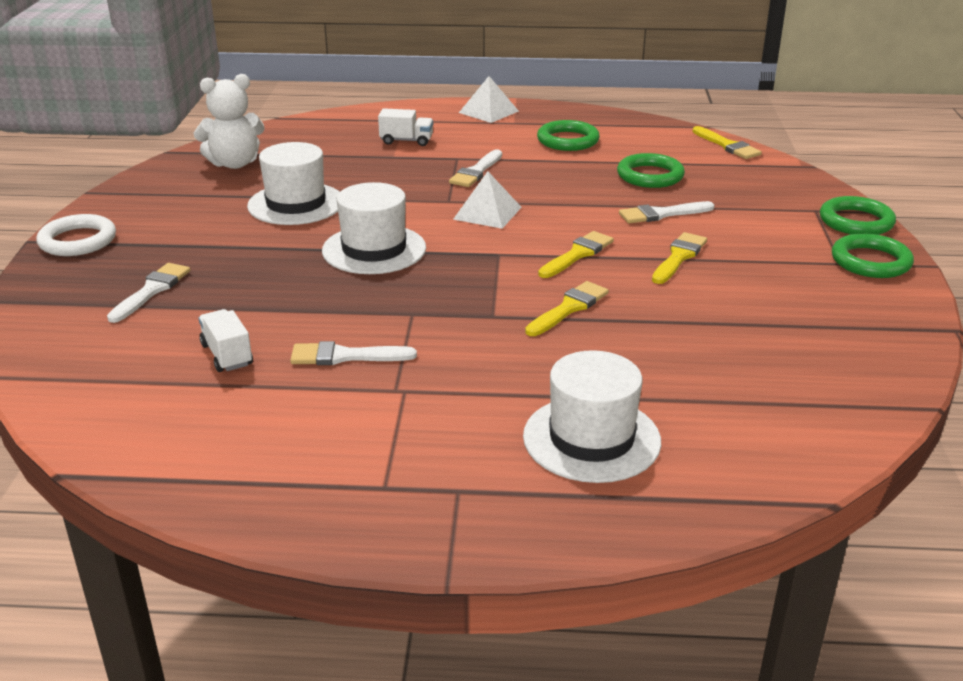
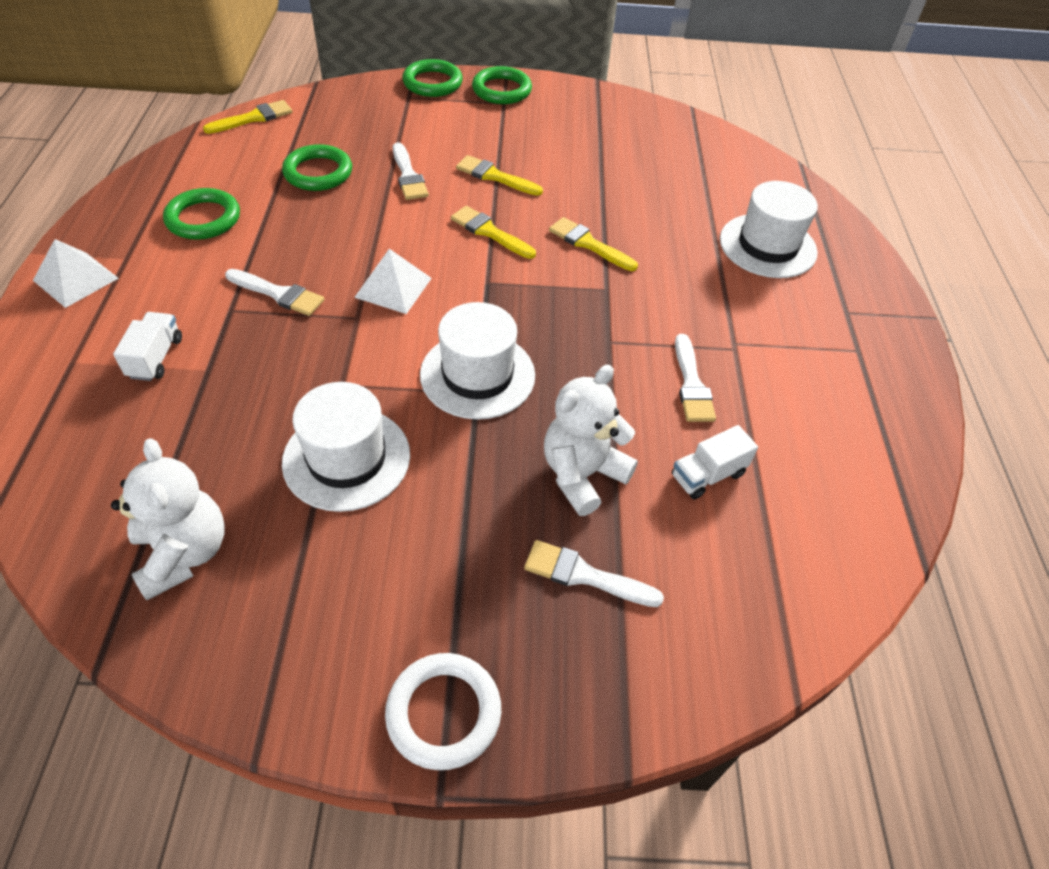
camera: 95 degrees left, 20 degrees up
none -> white teddy bear [544,365,638,516]

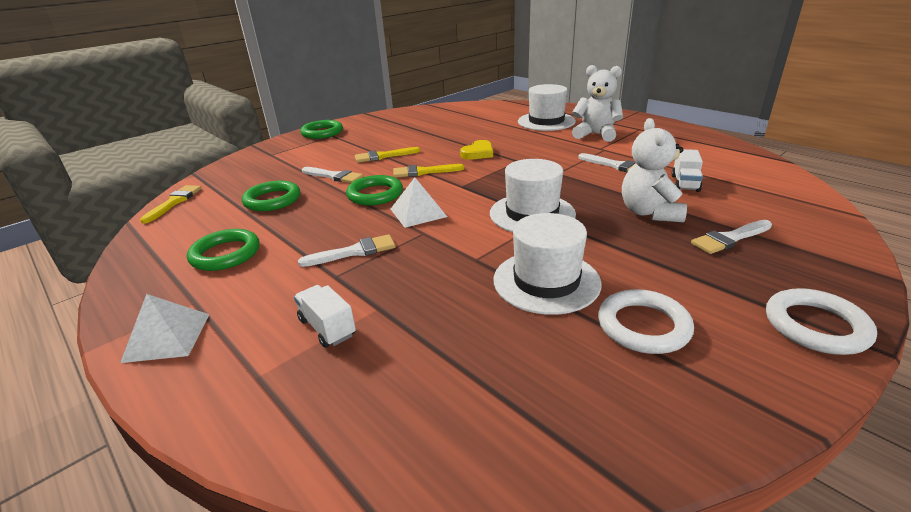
camera: 40 degrees left, 20 degrees down
white teddy bear [111,438,224,600] -> white teddy bear moved to [572,65,623,142]
green ring [402,59,463,97] -> green ring moved to [346,175,403,205]
yellow brush [549,217,638,271] -> yellow heart [460,140,493,160]
none -> white ring [598,289,694,354]

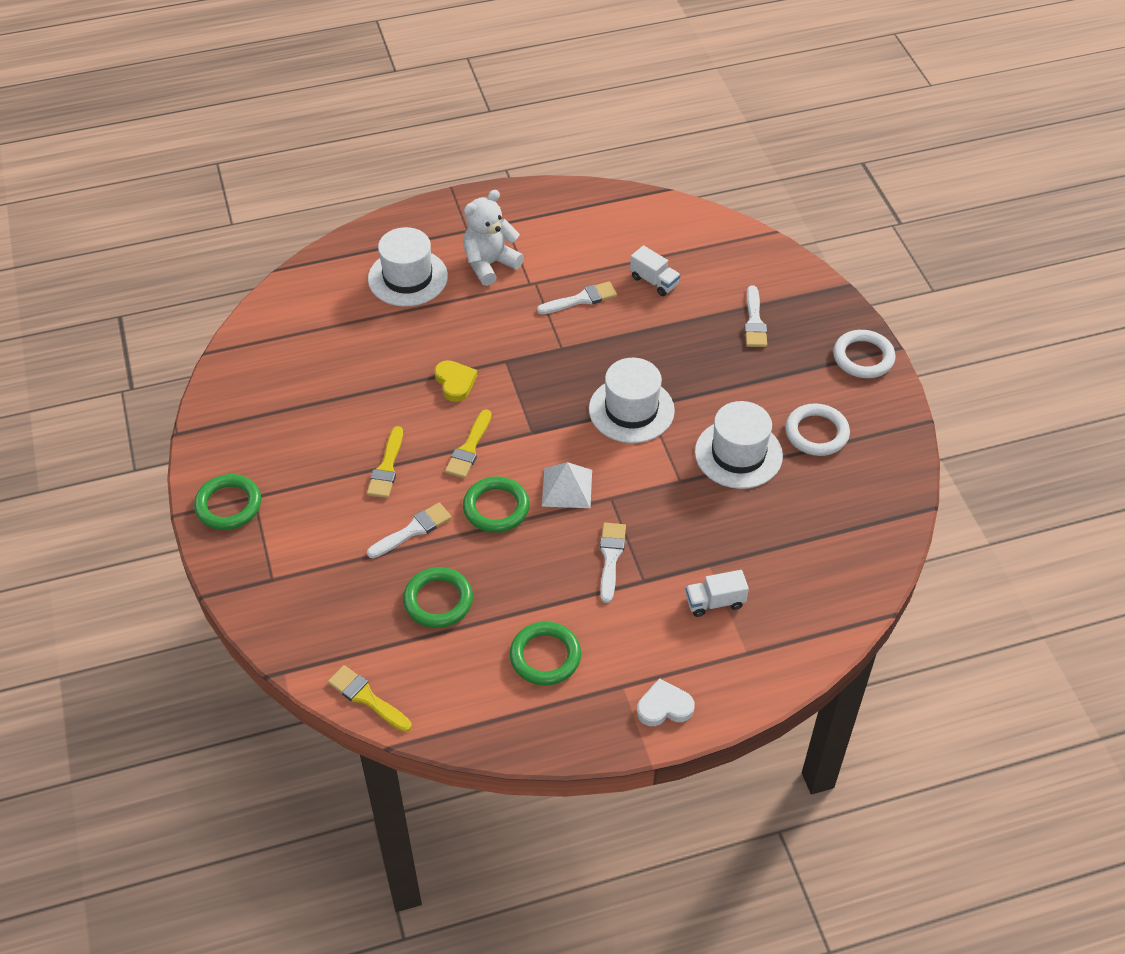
camera: 65 degrees left, 20 degrees up
white pyramid [120,294,210,363] -> white heart [637,678,695,726]
white teddy bear [622,118,687,223] -> none

